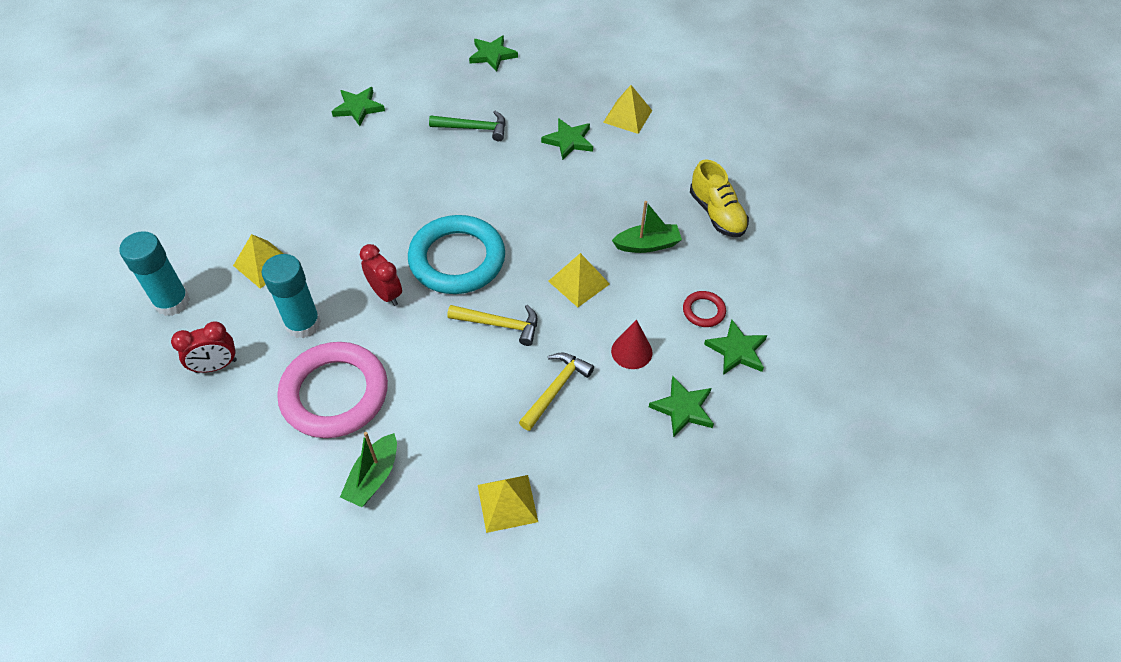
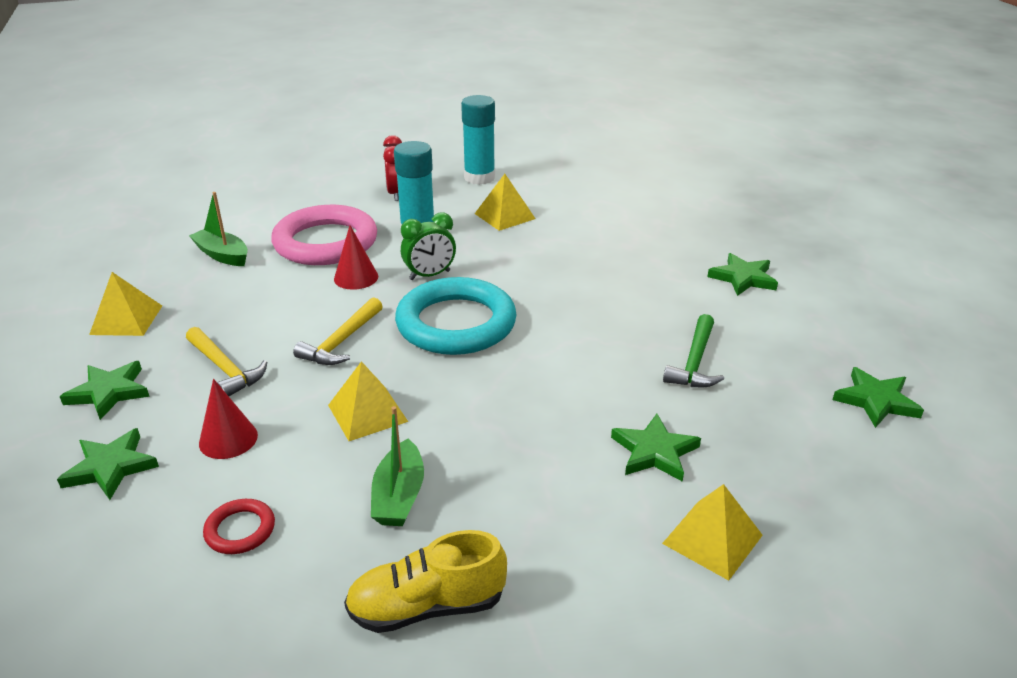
camera: 105 degrees right, 20 degrees down
red clock [360,244,402,306] -> green clock [401,212,456,280]
green star [704,319,767,375] -> green star moved to [60,361,150,420]
none -> red cone [334,225,378,290]

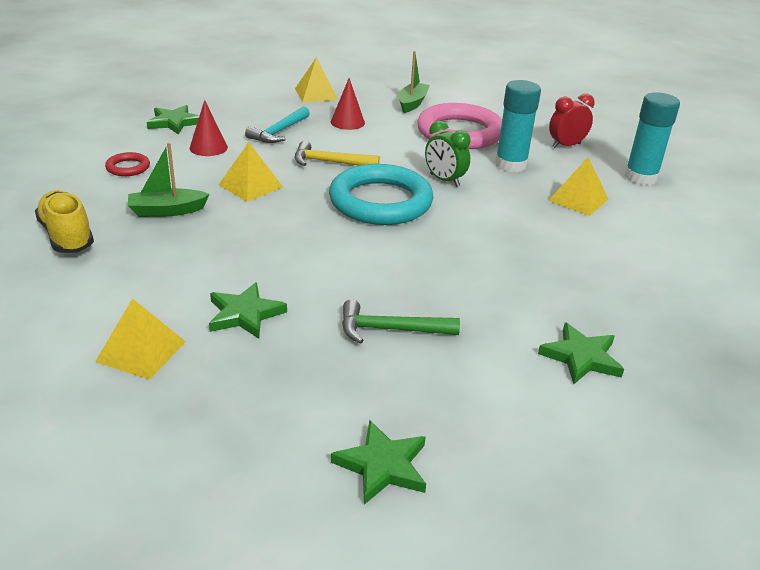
camera: 70 degrees right, 0 degrees up
green star [60,361,150,420] -> none
yellow hammer [186,327,267,396] -> turquoise hammer [245,106,310,143]
red cone [334,225,378,290] -> red cone moved to [331,78,365,130]

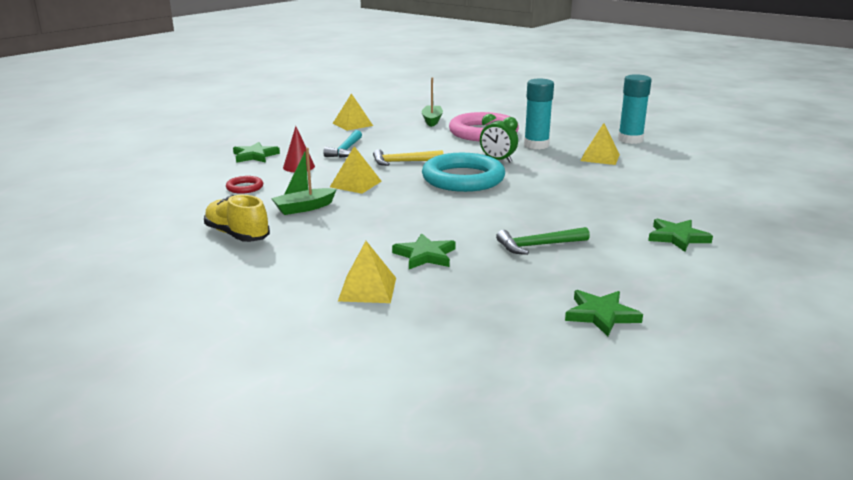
camera: 15 degrees left, 10 degrees down
red cone [331,78,365,130] -> none
red clock [549,94,595,148] -> none

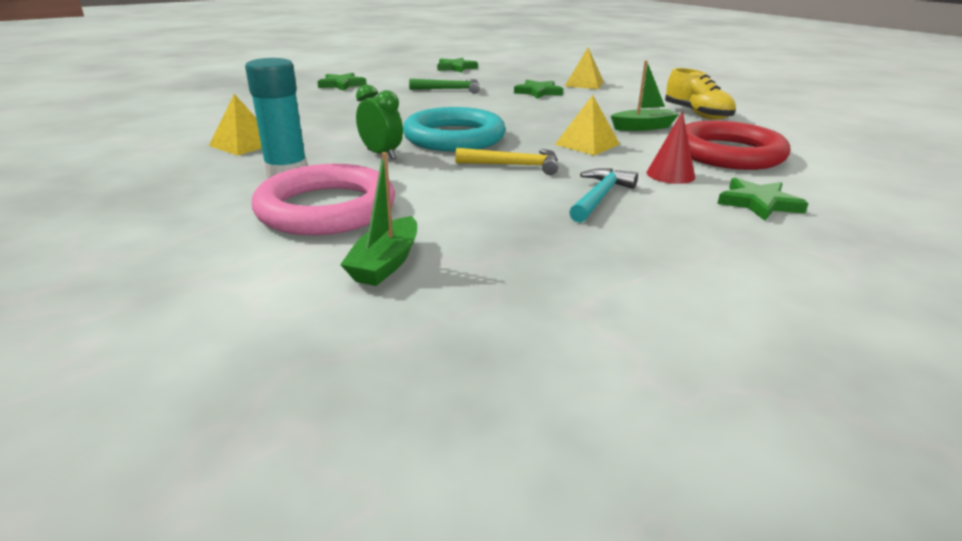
camera: 165 degrees left, 5 degrees up
red ring [226,176,263,194] -> red ring [685,121,790,170], size x2.33
yellow pyramid [333,93,373,131] -> none
turquoise glue stick [618,74,651,144] -> none

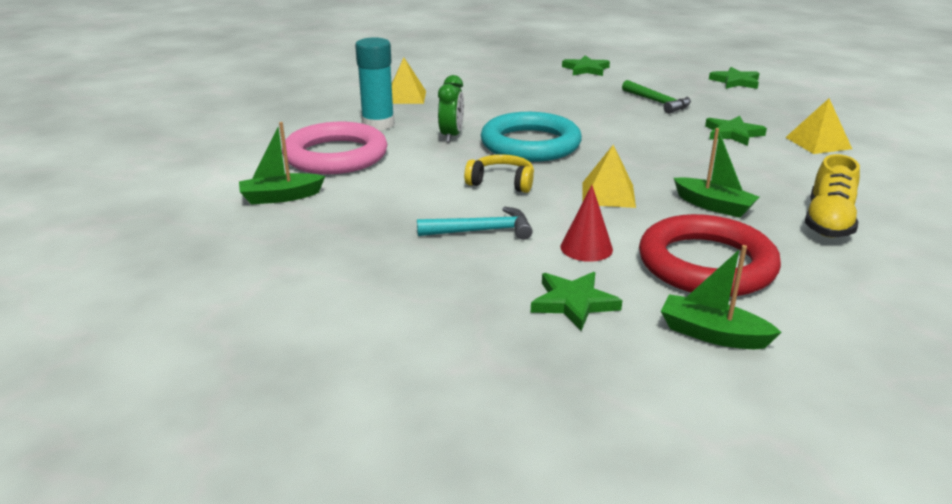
camera: 55 degrees right, 0 degrees up
yellow hammer [455,148,558,175] -> yellow headphones [464,154,534,193]
none -> green boat [661,245,782,349]

